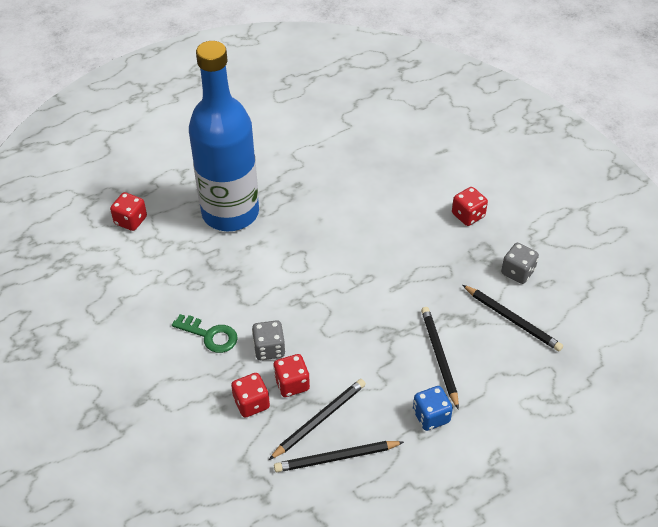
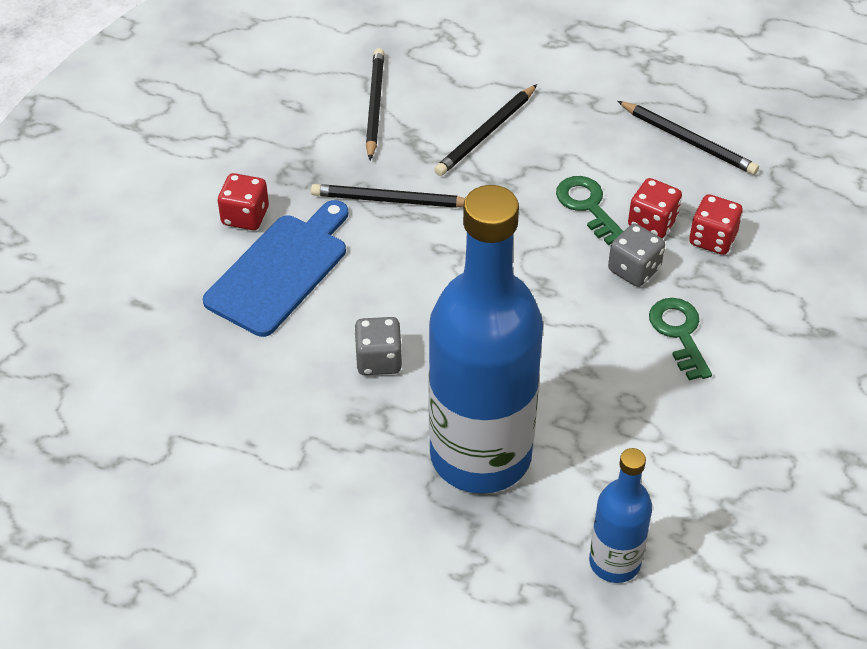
camera: 130 degrees left, 0 degrees up
red dice [110,192,147,231] -> blue bottle [589,448,652,583]
black pencil [269,379,366,460] -> black pencil moved to [311,184,465,208]
blue dice [413,386,453,431] -> none
grey dice [501,243,539,284] -> grey dice moved to [354,317,402,375]
none -> blue cutting board [203,200,348,337]
none -> green key [556,176,624,245]

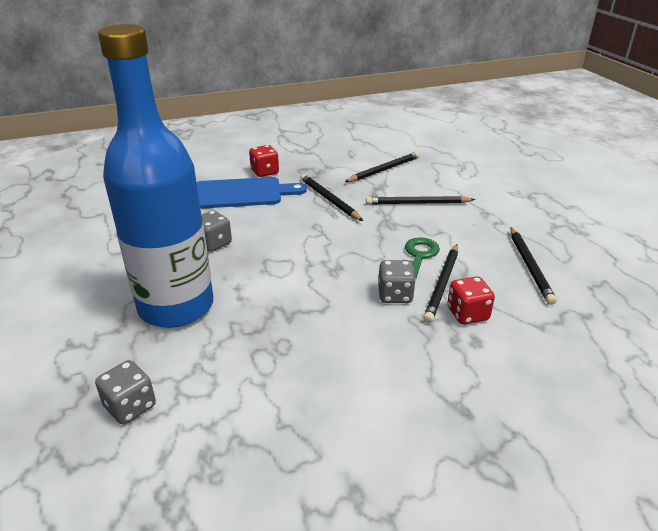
camera: 50 degrees right, 15 degrees down
blue bottle [589,448,652,583] -> grey dice [95,360,156,424]
red dice [628,178,682,238] -> black pencil [423,244,458,323]
green key [649,298,712,381] -> none

